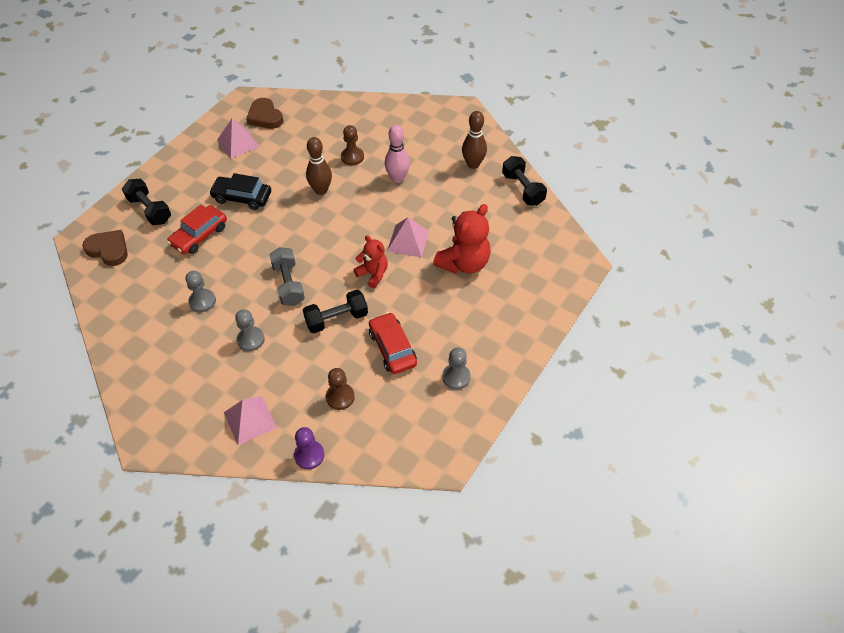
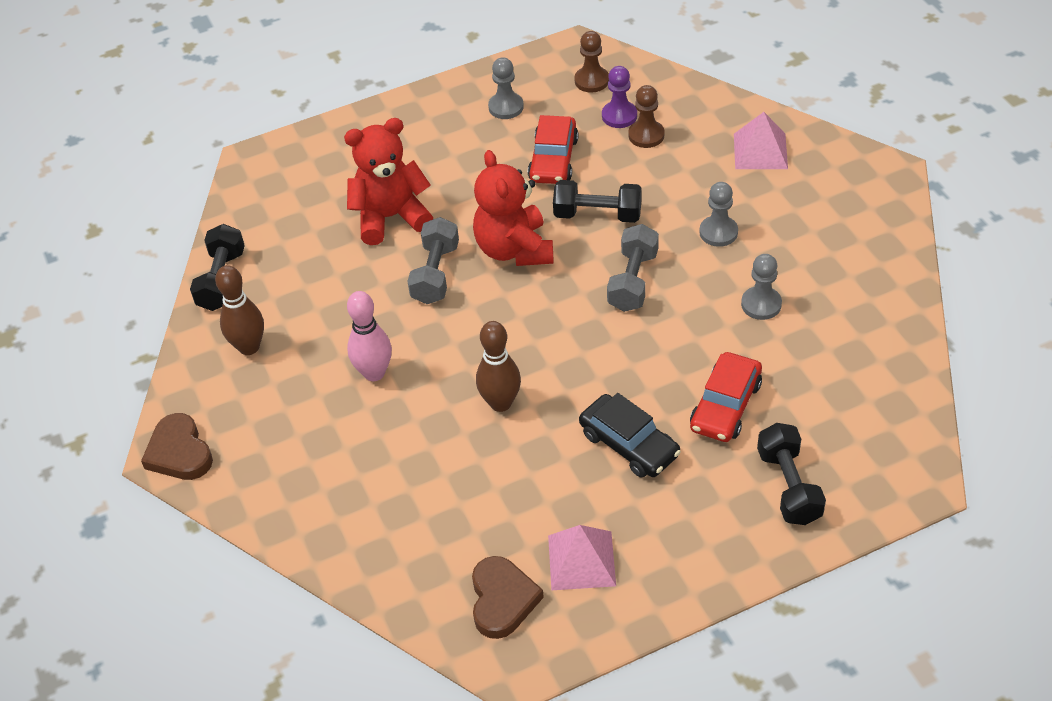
camera: 145 degrees left, 5 degrees down
brown heart [82,230,128,266] -> brown heart moved to [141,413,213,480]
red car [167,205,227,254] -> red car turned 135 degrees clockwise [690,352,762,442]
purple pawn [294,427,324,469] -> purple pawn moved to [602,66,637,128]
brown pawn [341,125,364,165] -> brown pawn moved to [575,31,609,92]
red teddy bear [354,235,388,288] -> red teddy bear [473,150,553,266], size x1.64
pink pyramid [387,217,429,258] -> grey dumbbell [407,217,459,304]

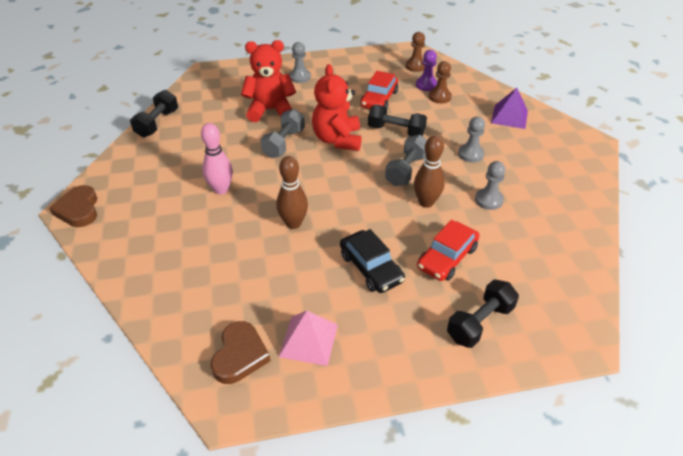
camera: 10 degrees right, 5 degrees down
brown bowling pin [215,265,264,355] -> brown bowling pin moved to [414,136,445,208]
grey pawn [488,57,524,119] -> grey pawn moved to [289,42,311,83]
pink pyramid [734,112,788,169] -> purple pyramid [491,88,528,129]
black dumbbell [757,423,826,525] -> black dumbbell turned 45 degrees clockwise [447,280,519,348]

